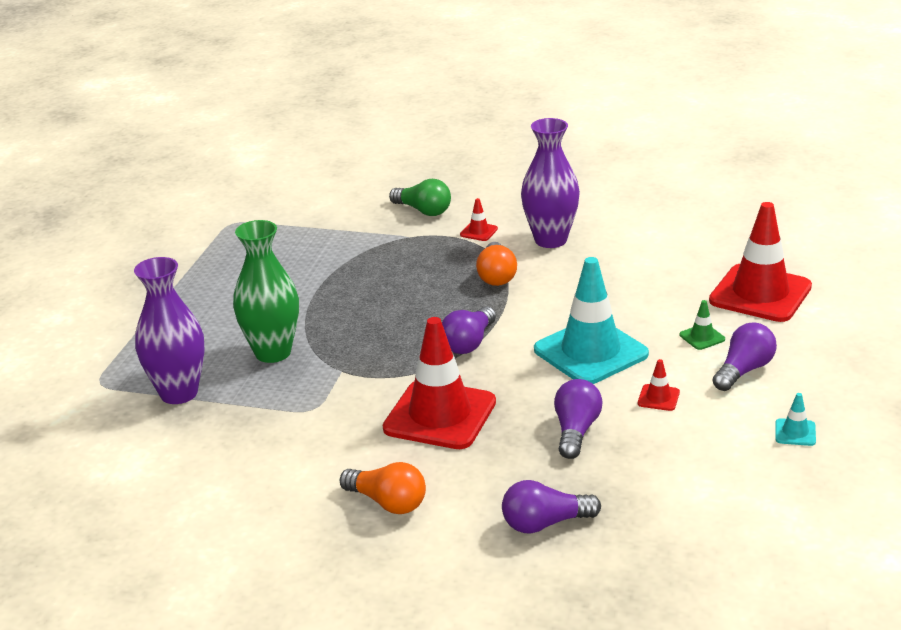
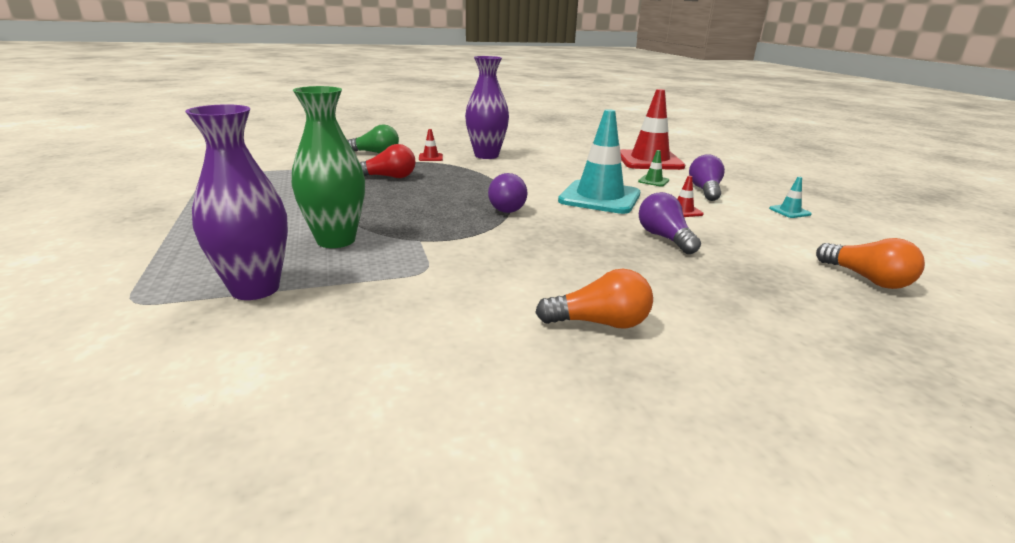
camera: 35 degrees left, 5 degrees down
red traffic cone [383,317,496,449] -> none
orange light bulb [476,242,517,286] -> orange light bulb moved to [816,238,925,289]
purple light bulb [502,480,601,533] -> none
none -> red light bulb [360,144,416,178]

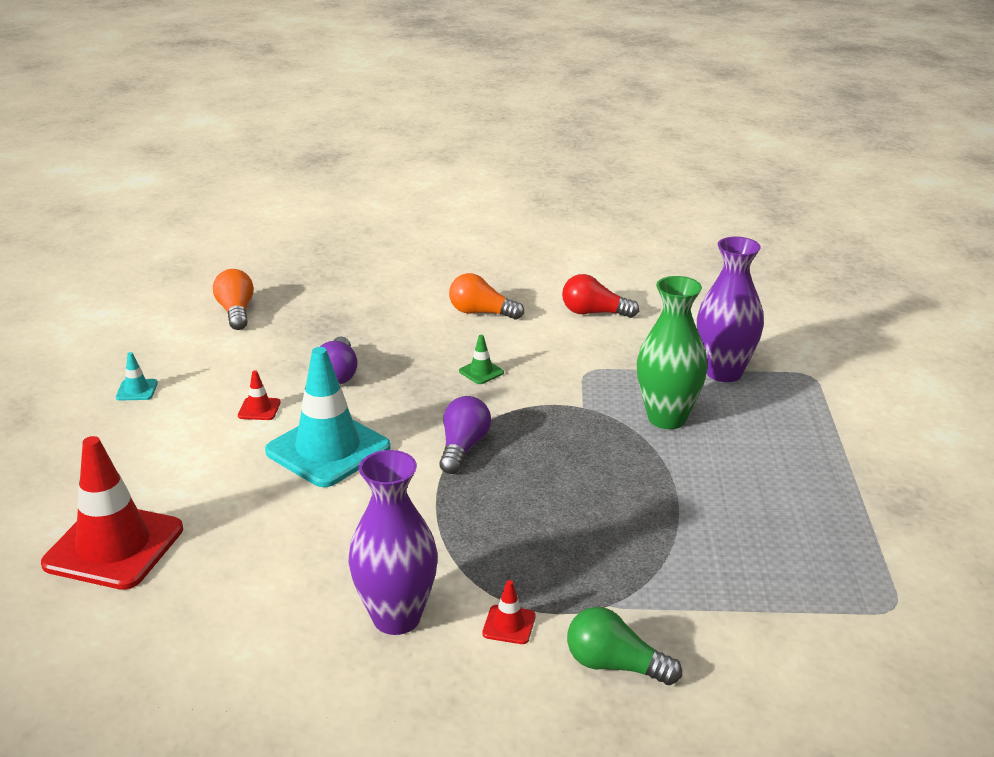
camera: 160 degrees left, 5 degrees up
red light bulb [360,144,416,178] -> red light bulb moved to [562,274,639,318]
green traffic cone [638,150,669,187] -> green traffic cone moved to [459,335,504,384]
purple light bulb [689,154,725,201] -> none

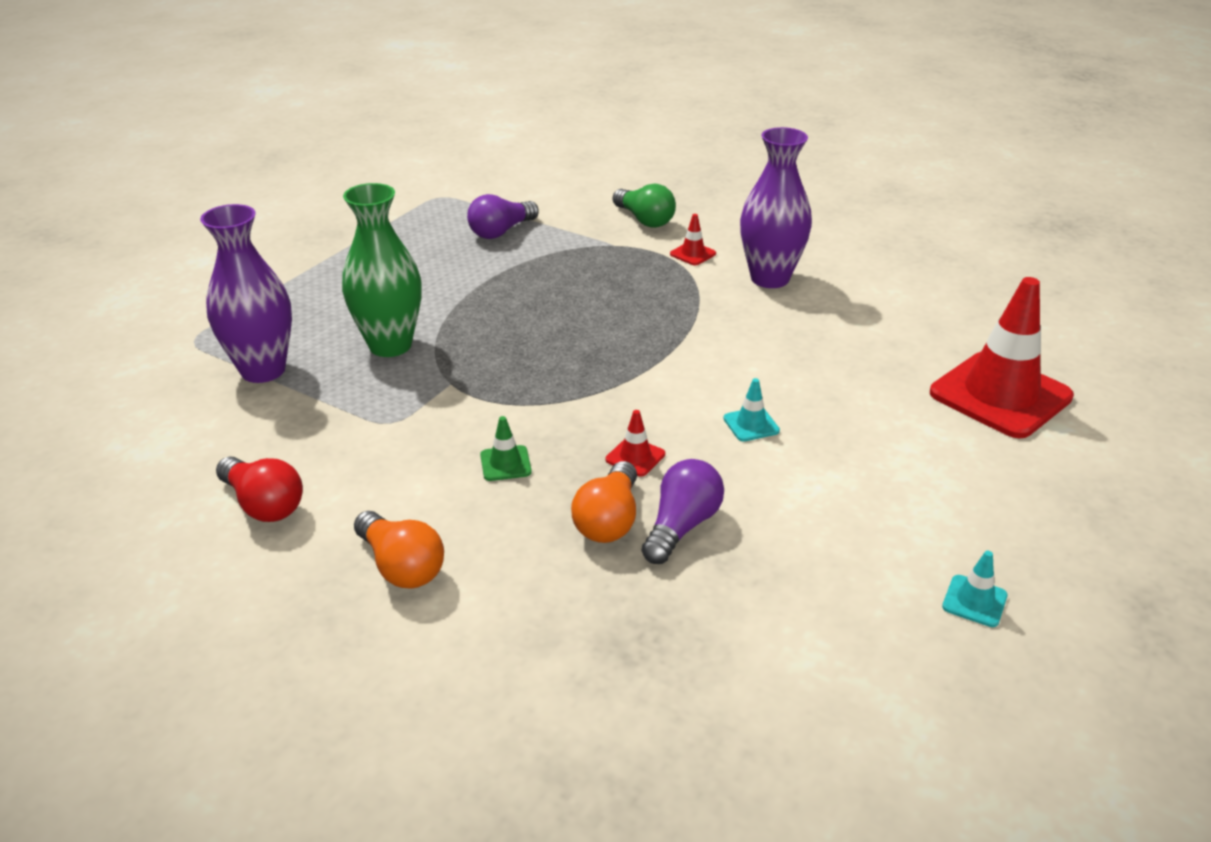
camera: 150 degrees left, 5 degrees up
orange light bulb [213,269,254,330] -> orange light bulb moved to [571,461,637,543]
red traffic cone [238,371,281,420] -> red traffic cone moved to [606,410,665,476]
turquoise traffic cone [265,347,391,487] -> turquoise traffic cone [723,378,780,442], size x0.40
purple light bulb [439,396,491,474] -> purple light bulb moved to [467,194,539,239]

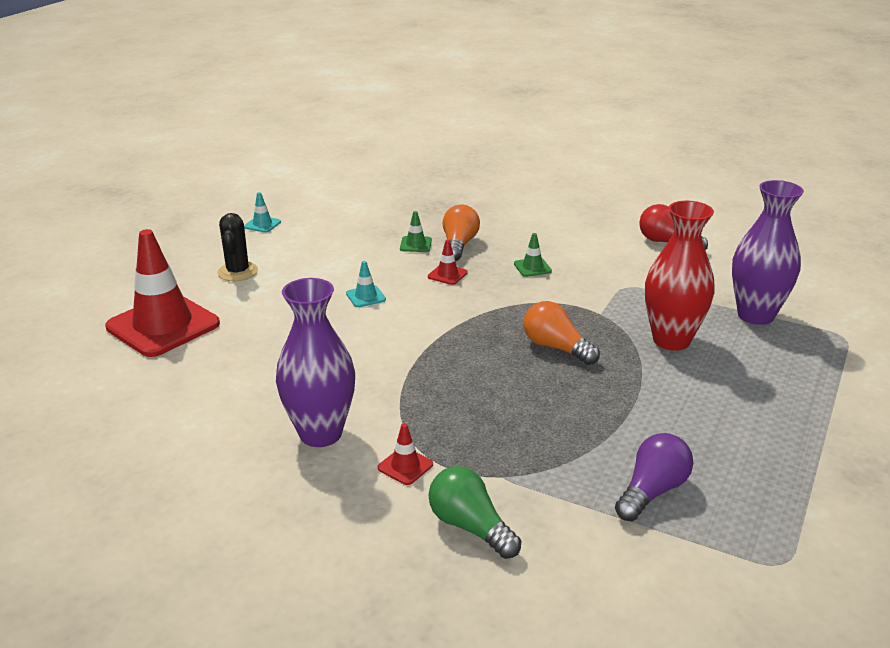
camera: 175 degrees right, 5 degrees down
green vase [342,183,422,357] -> red vase [645,201,715,351]
orange light bulb [354,511,444,589] -> orange light bulb moved to [524,301,600,365]
purple light bulb [642,459,724,564] -> green traffic cone [400,211,432,252]
none -> black cactus [217,213,258,281]

